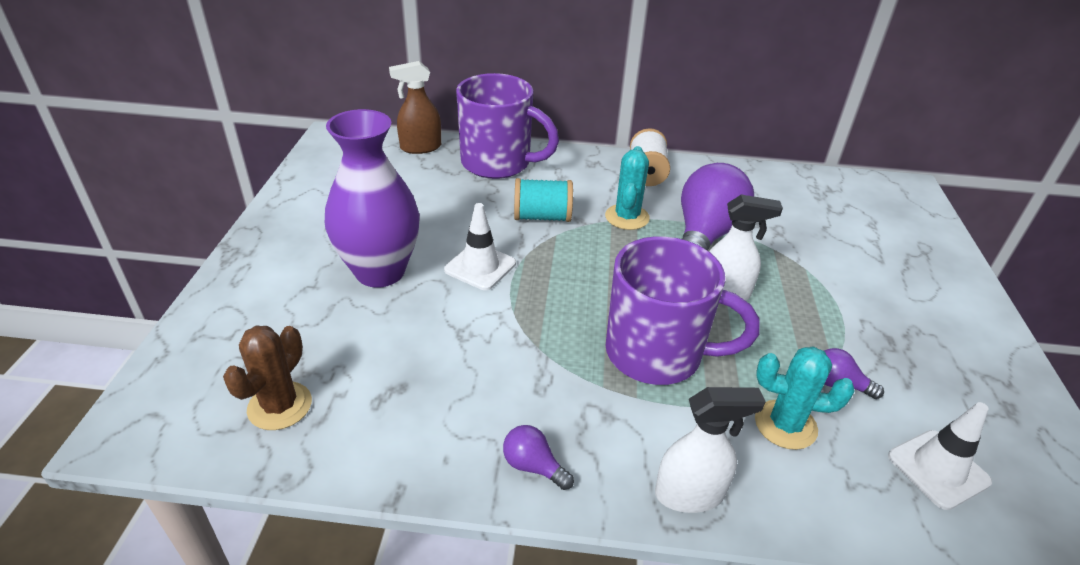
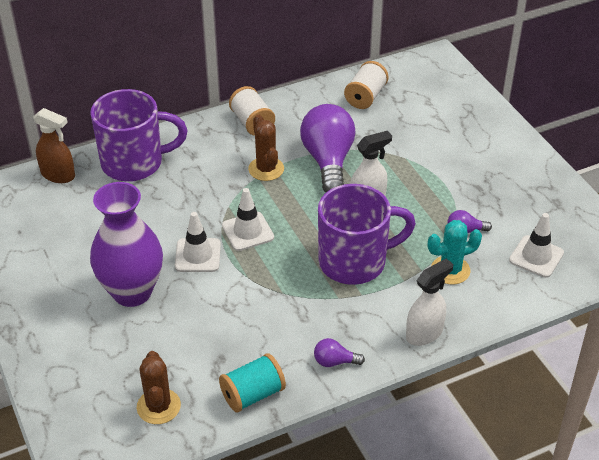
camera: 30 degrees left, 5 degrees up
brown spray bottle [389,61,441,154] -> brown spray bottle turned 105 degrees counterclockwise [33,108,75,183]
turquoise spool [514,178,573,222] -> turquoise spool moved to [219,353,286,413]
turquoise cactus [605,146,650,230] -> brown cactus [248,115,284,181]
none -> white traffic cone [222,188,274,251]
none -> white spool [344,61,389,109]

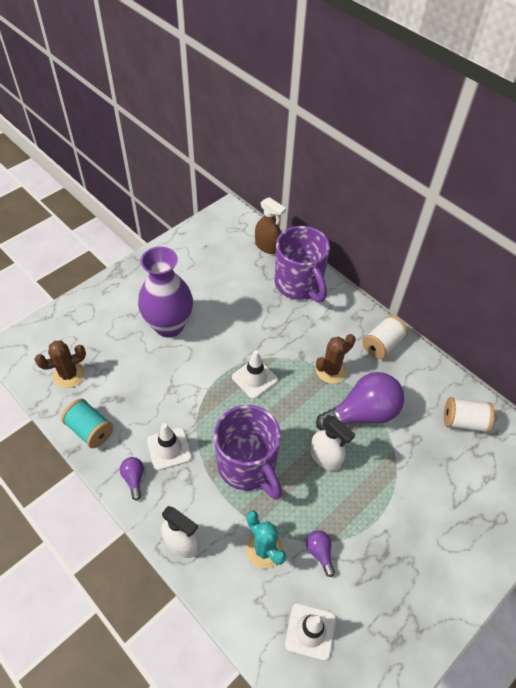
camera: 70 degrees right, 10 degrees up
brown spray bottle [33,108,75,183] -> brown spray bottle turned 60 degrees counterclockwise [255,197,286,254]
white traffic cone [175,212,221,272] -> white traffic cone moved to [147,423,192,470]

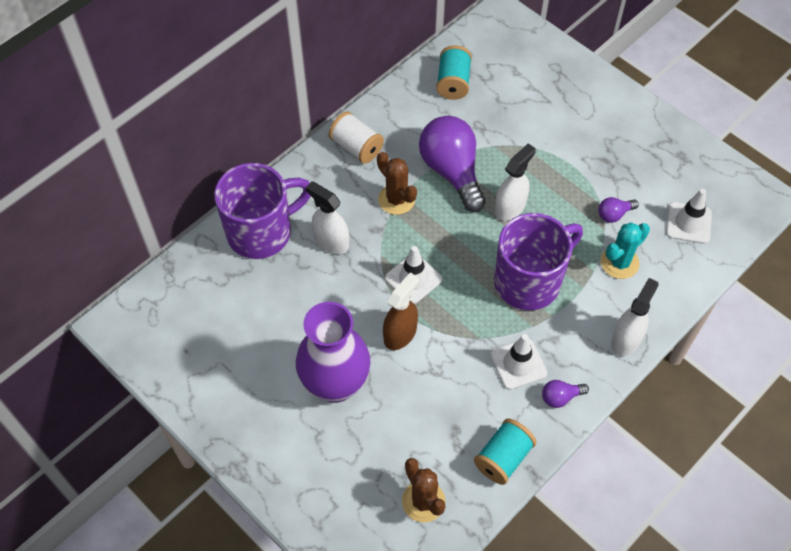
camera: 90 degrees left, 5 degrees up
brown spray bottle [255,197,286,254] -> brown spray bottle moved to [383,272,419,350]
white spool [444,397,494,433] -> turquoise spool [436,45,472,100]
none -> white spray bottle [306,181,349,254]

